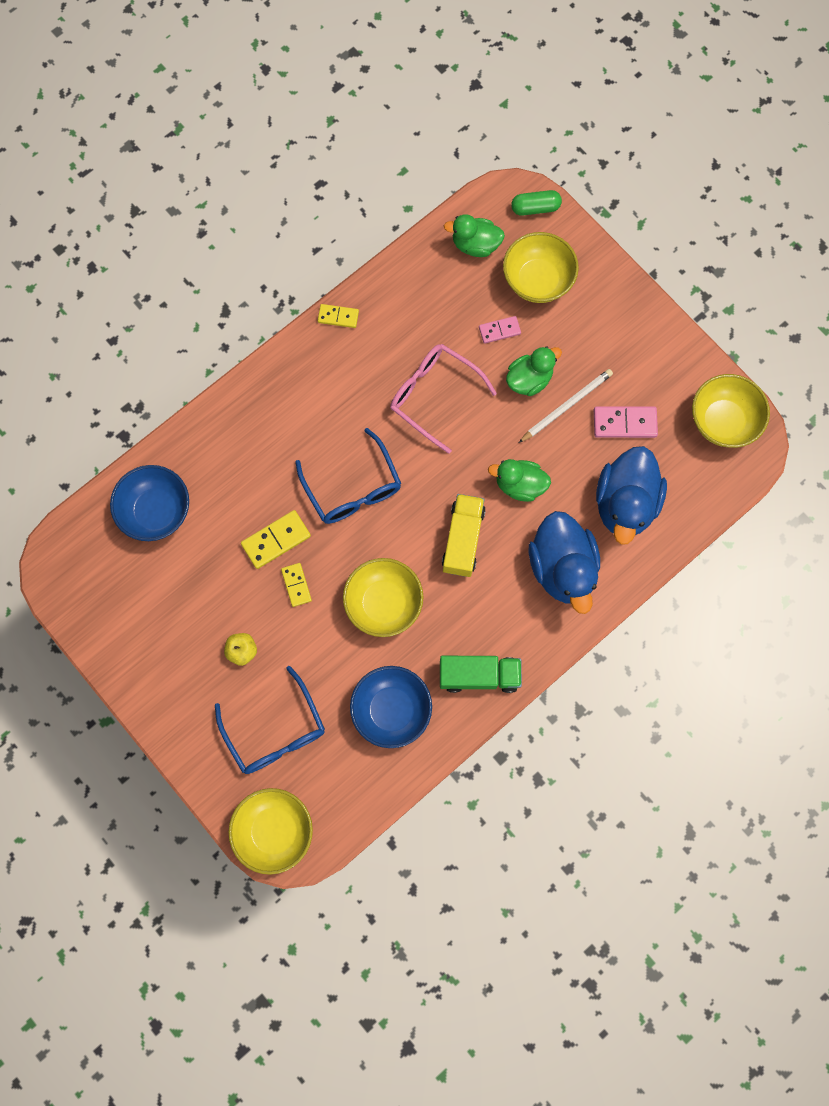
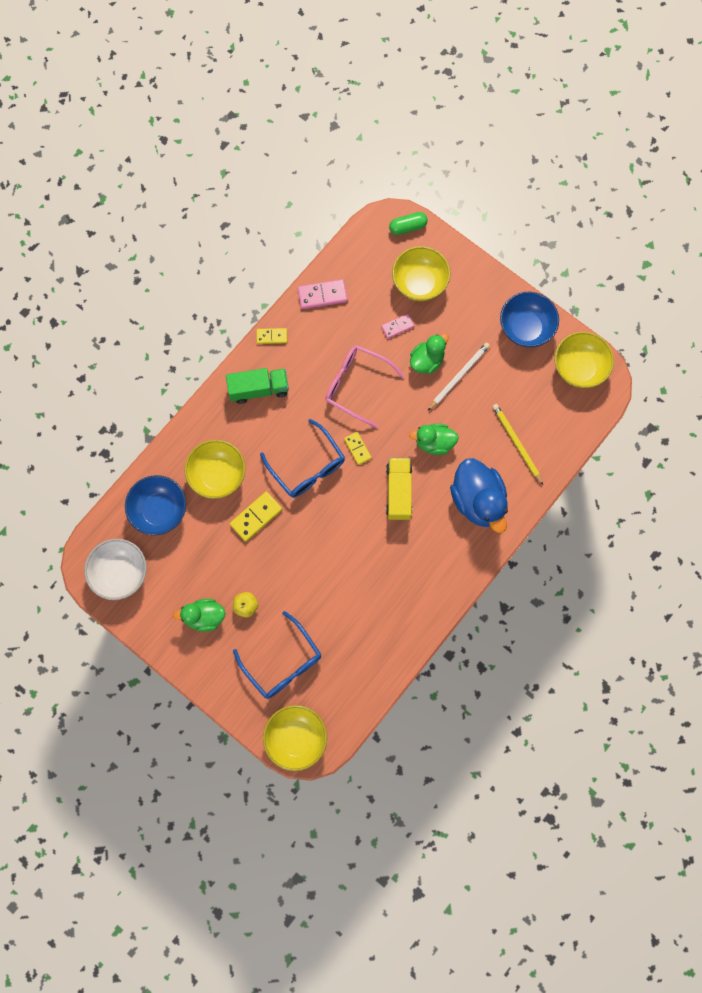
camera: 10 degrees left, 0 degrees up
yellow domino [281,563,312,607] -> yellow domino moved to [344,432,371,465]
yellow bowl [343,558,423,637] -> yellow bowl moved to [184,440,246,499]
blue bowl [350,666,432,748] -> blue bowl moved to [500,292,559,347]
green truck [440,656,522,693] -> green truck moved to [226,368,289,404]
green duck [444,214,505,257] -> green duck moved to [173,599,225,632]
pink domino [594,406,658,438] -> pink domino moved to [297,279,348,309]
blue duck [596,446,667,545] -> yellow pencil [492,404,543,485]
none -> white bowl [84,539,147,600]

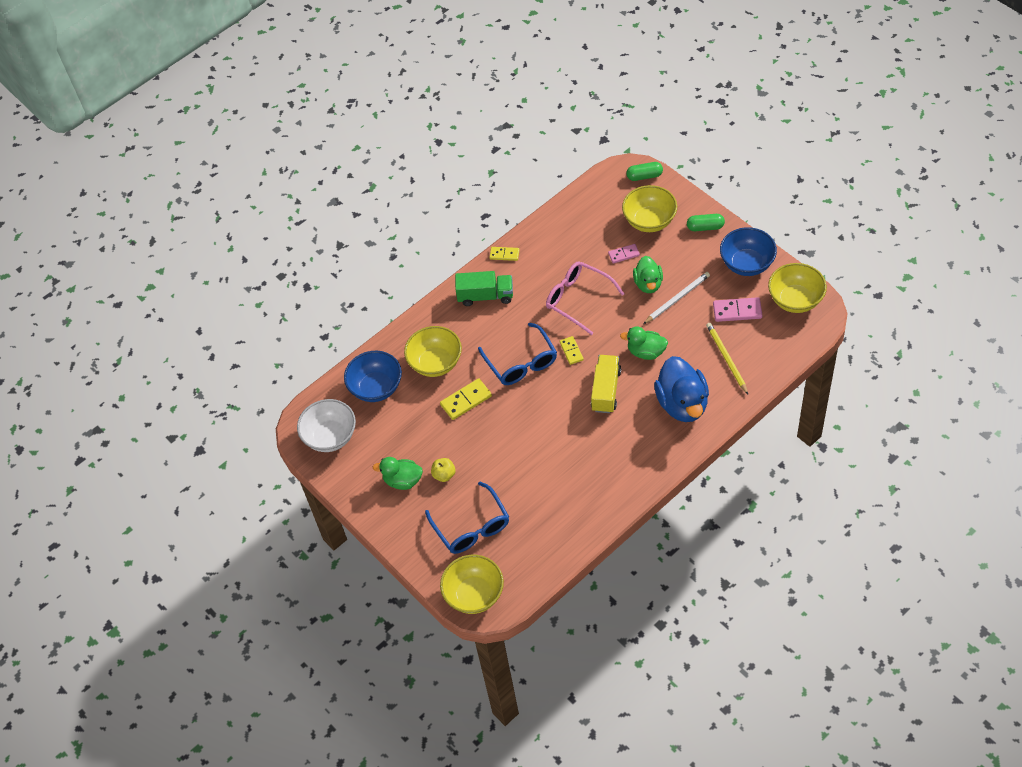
camera: 15 degrees right, 20 degrees down
pink domino [297,279,348,309] -> pink domino moved to [713,297,763,322]
green duck [410,333,449,374] -> green duck turned 120 degrees clockwise [633,256,663,293]
none -> green capsule [687,214,725,231]

